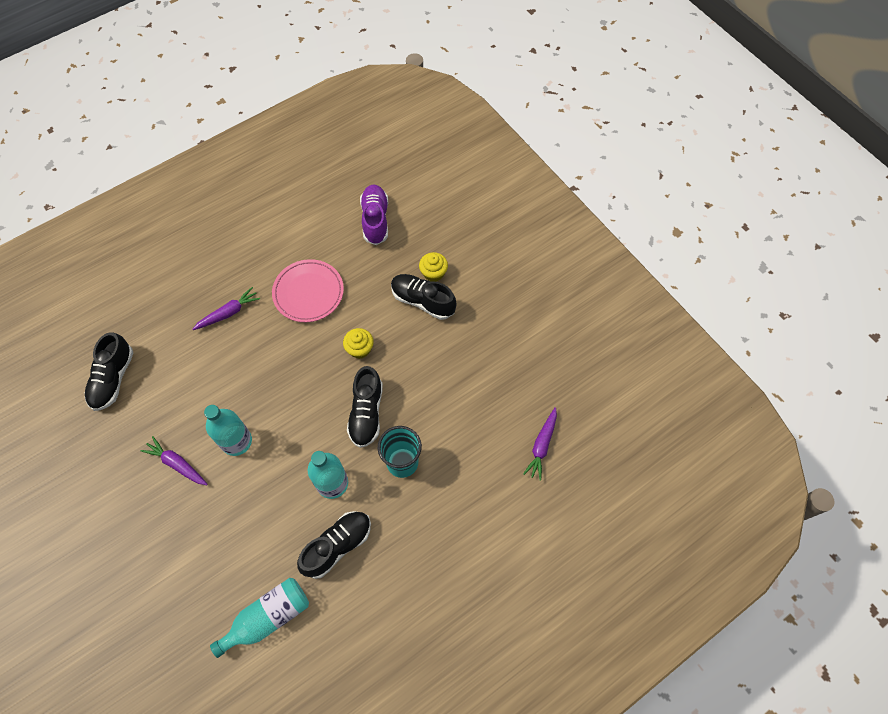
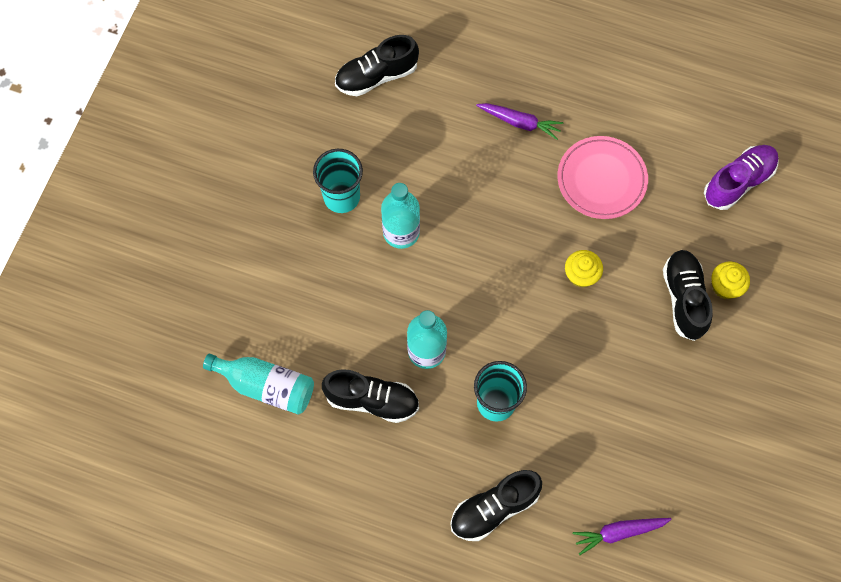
camera: 55 degrees right, 5 degrees up
purple carrot [141,436,208,485] -> turquoise cup [313,149,363,213]
black shoe [347,366,383,448] -> black shoe moved to [450,470,542,541]

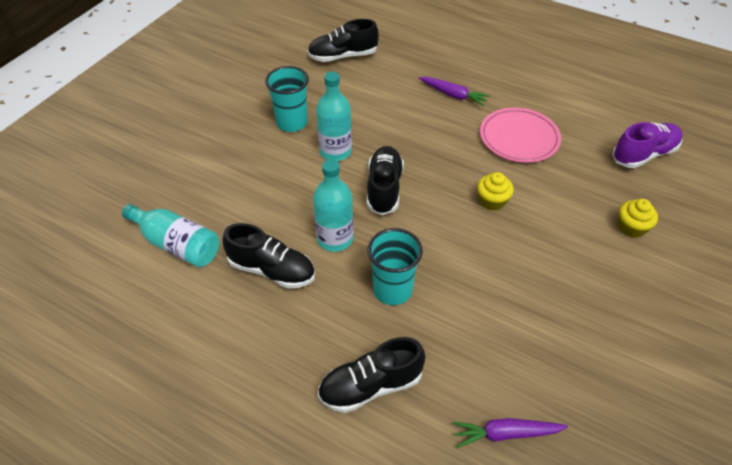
camera: 10 degrees right, 20 degrees down
black shoe [663,250,713,341] -> black shoe moved to [367,146,404,215]

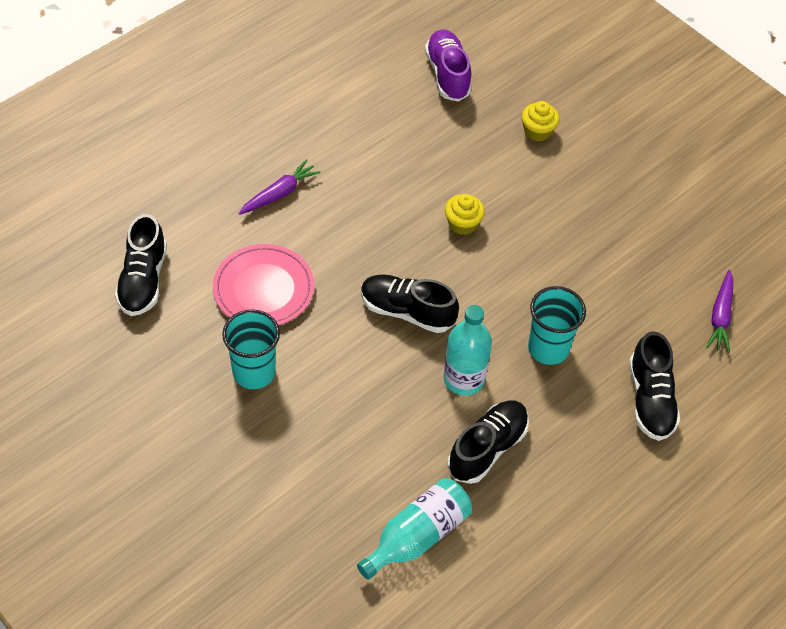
camera: 75 degrees left, 5 degrees up
turquoise bottle [316,72,352,161] -> none
pink plate [480,107,561,163] -> pink plate moved to [213,244,314,325]

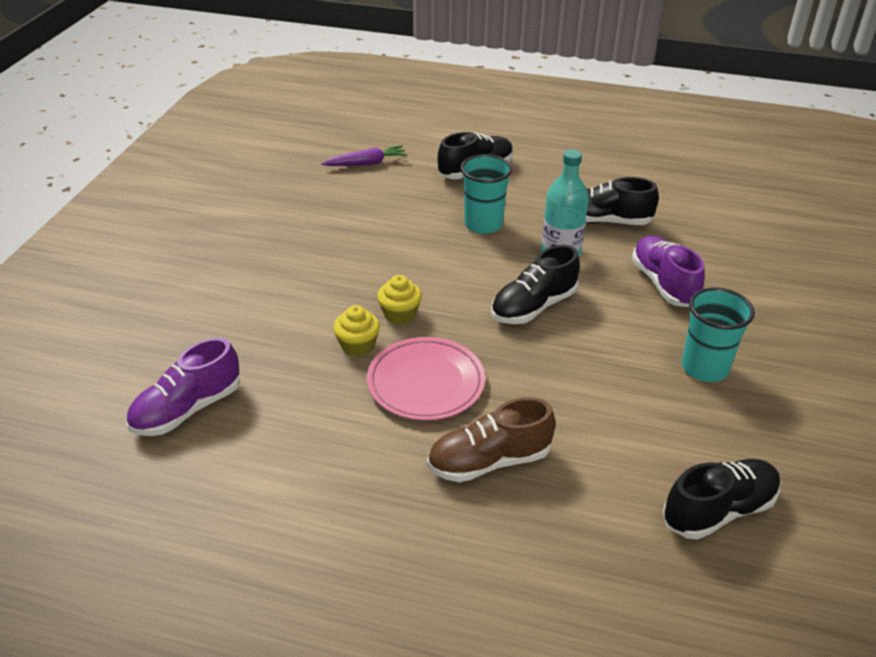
camera: 120 degrees left, 15 degrees down
pink plate [213,244,314,325] -> pink plate moved to [367,337,485,421]
purple carrot [239,159,321,215] -> brown shoe [427,397,556,482]
turquoise bottle [357,478,472,580] -> none
black shoe [361,275,459,333] -> black shoe turned 60 degrees clockwise [491,245,580,324]
yellow cupcake [522,101,559,141] -> yellow cupcake moved to [333,305,380,356]
none -> purple shoe [632,236,705,307]

